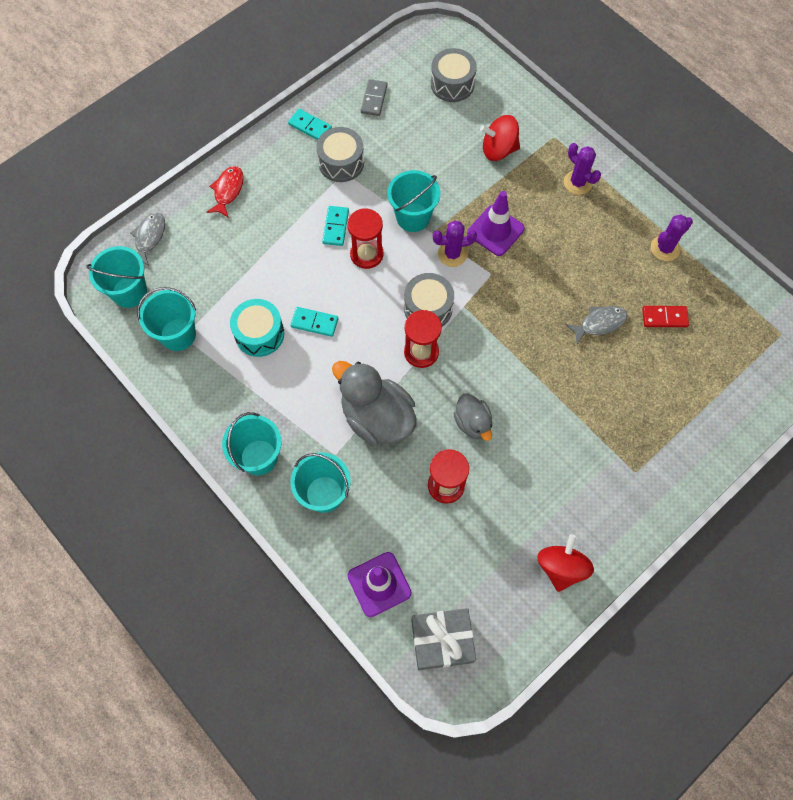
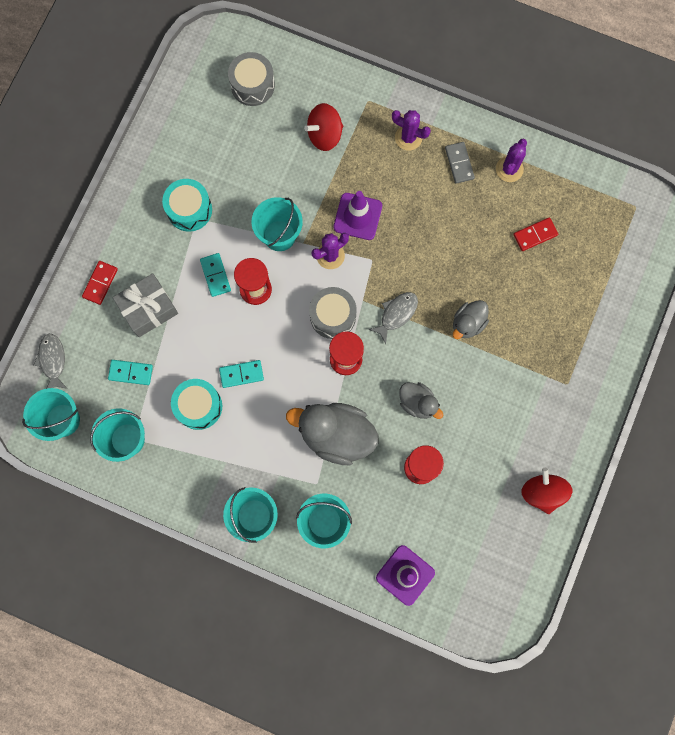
camera: 25 degrees left, 10 degrees up
red fish [206,166,244,218] -> red domino [82,261,118,305]
turquoise domino [288,109,332,140] -> turquoise domino moved to [108,360,153,385]
grey drum [316,127,364,182] -> turquoise drum [162,179,212,232]
grey domino [361,79,387,116] -> grey domino moved to [445,142,475,184]
grey gift [411,608,476,670] -> grey gift moved to [113,273,178,337]
grey fish [566,306,628,345] -> grey fish moved to [368,292,418,344]
none -> grey duck [453,300,489,339]

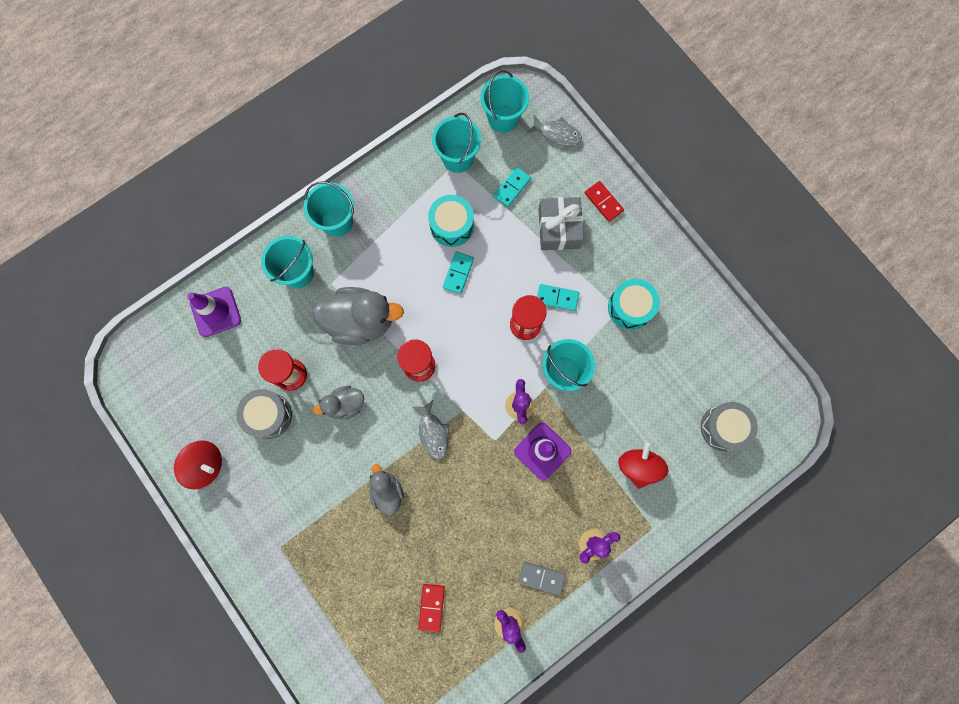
camera: 120 degrees right, 0 degrees up
grey duck [286,403,378,465] -> grey duck turned 45 degrees clockwise [312,287,404,345]
grey drum [309,287,357,339] -> grey drum moved to [236,389,292,439]

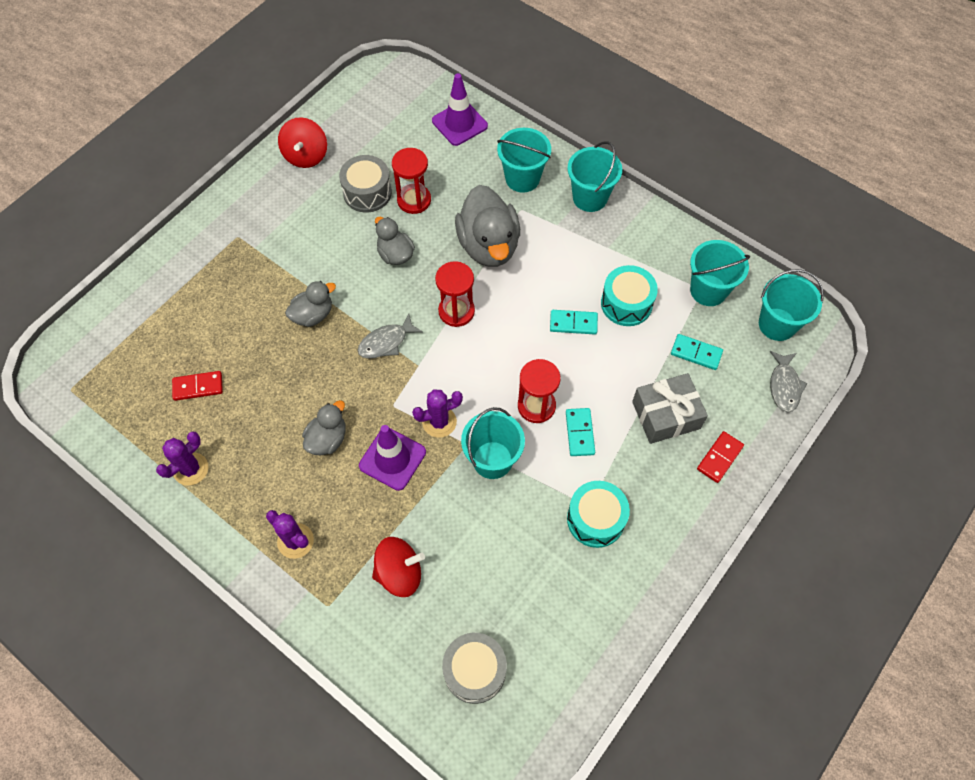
camera: 75 degrees right, 15 degrees down
grey domino [519,562,566,595] -> none
none -> grey duck [302,400,346,455]

